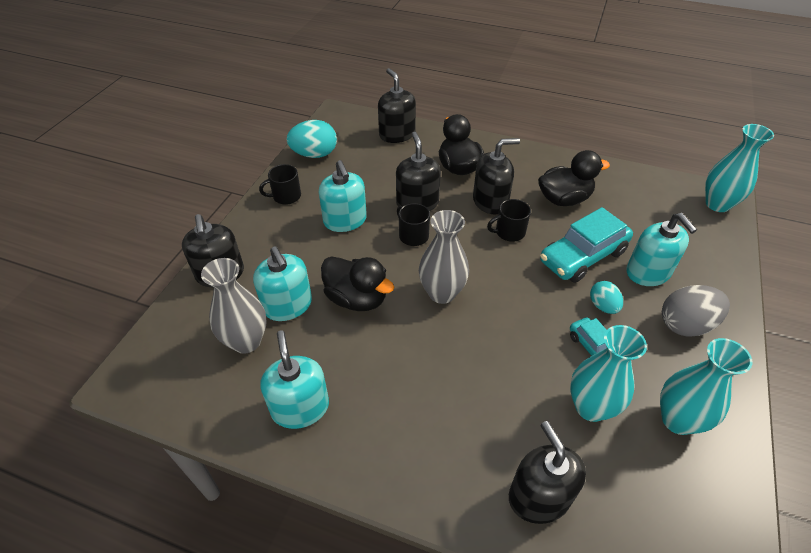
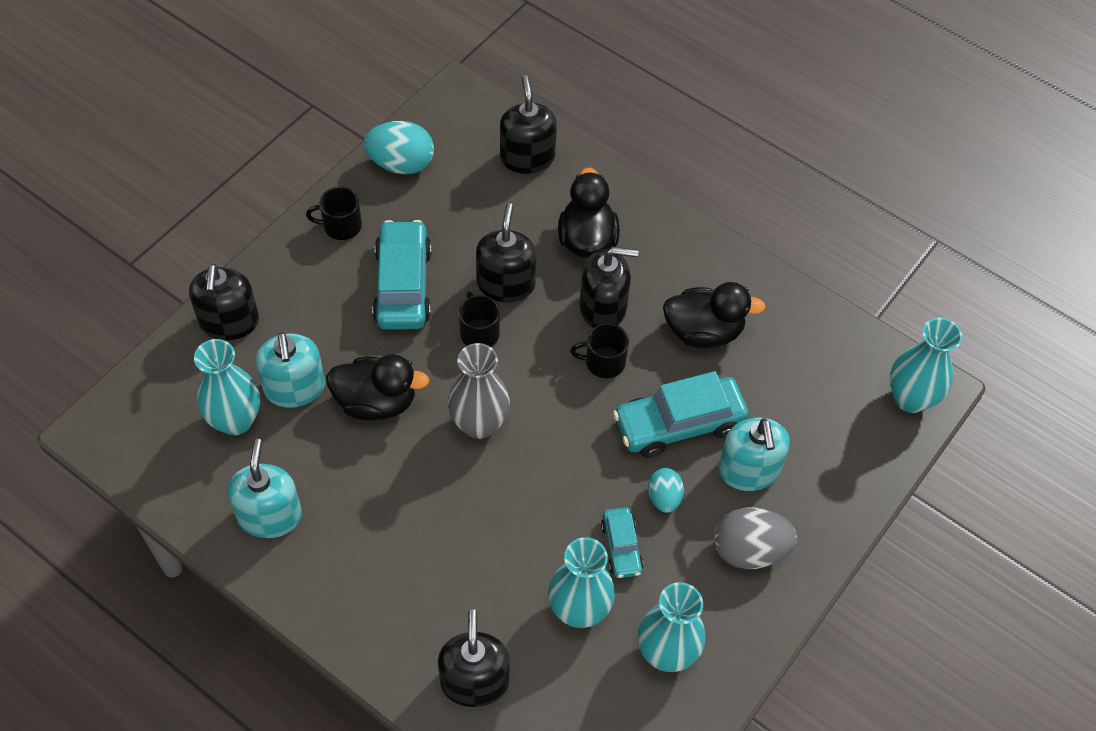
camera: 15 degrees right, 10 degrees up
grey vase [201,258,267,354] -> turquoise vase [194,339,260,435]
turquoise soap dispenser [319,160,367,232] -> turquoise car [372,220,432,330]
black duck [321,256,394,311] -> black duck turned 45 degrees counterclockwise [326,354,430,420]

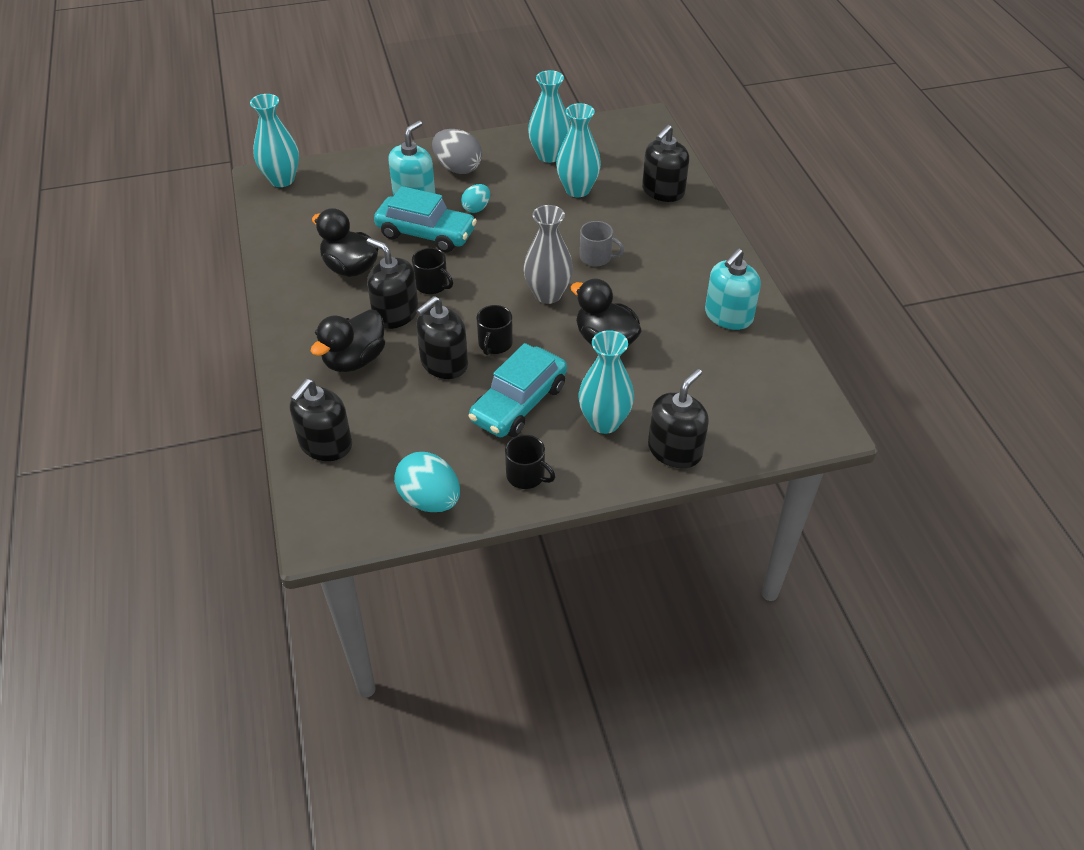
camera: 140 degrees left, 10 degrees down
turquoise vase [194,339,260,435] -> turquoise vase moved to [578,330,634,434]
turquoise soap dispenser [255,332,325,408] -> none
turquoise car [601,507,643,578] -> none
none -> grey mug [580,221,624,266]

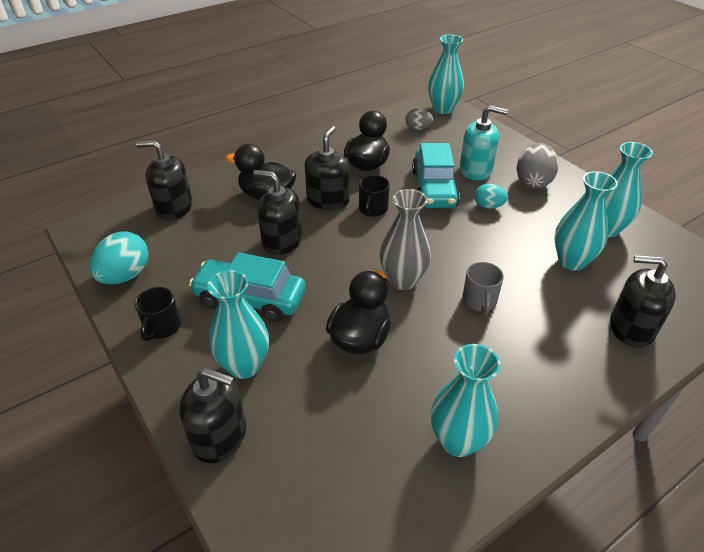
camera: 70 degrees right, 5 degrees down
black mug [477,305,513,355] -> none
turquoise soap dispenser [705,249,761,330] -> turquoise vase [431,344,501,457]
none -> grey egg [405,109,433,130]

